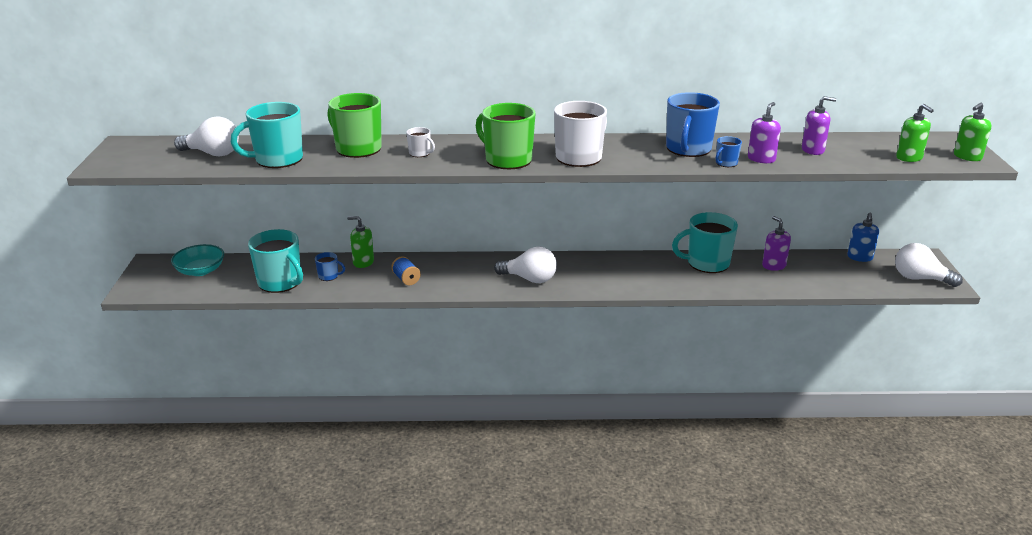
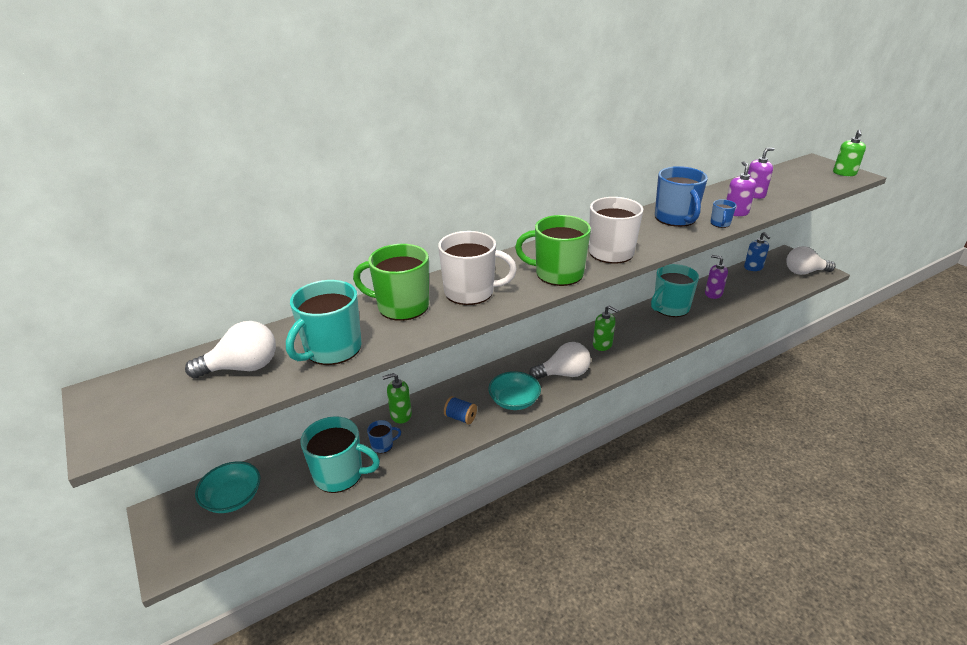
camera: 30 degrees left, 5 degrees up
white mug [406,127,435,157] -> white mug [438,231,517,305], size x2.15
green soap dispenser [896,104,934,162] -> green soap dispenser moved to [593,306,619,351]
none -> turquoise bowl [488,371,541,410]

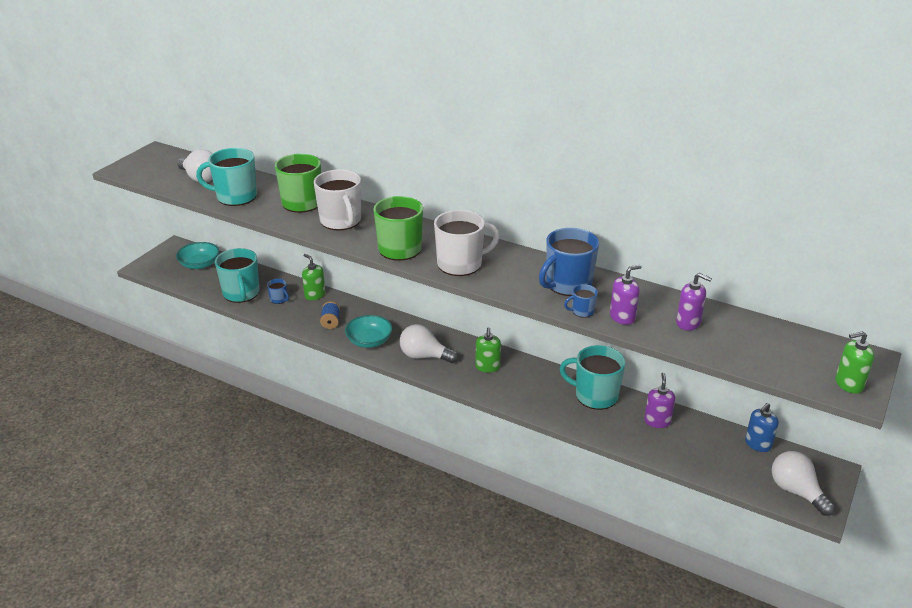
camera: 60 degrees right, 0 degrees up
white light bulb [529,342,591,379] -> white light bulb turned 150 degrees clockwise [400,324,458,363]

